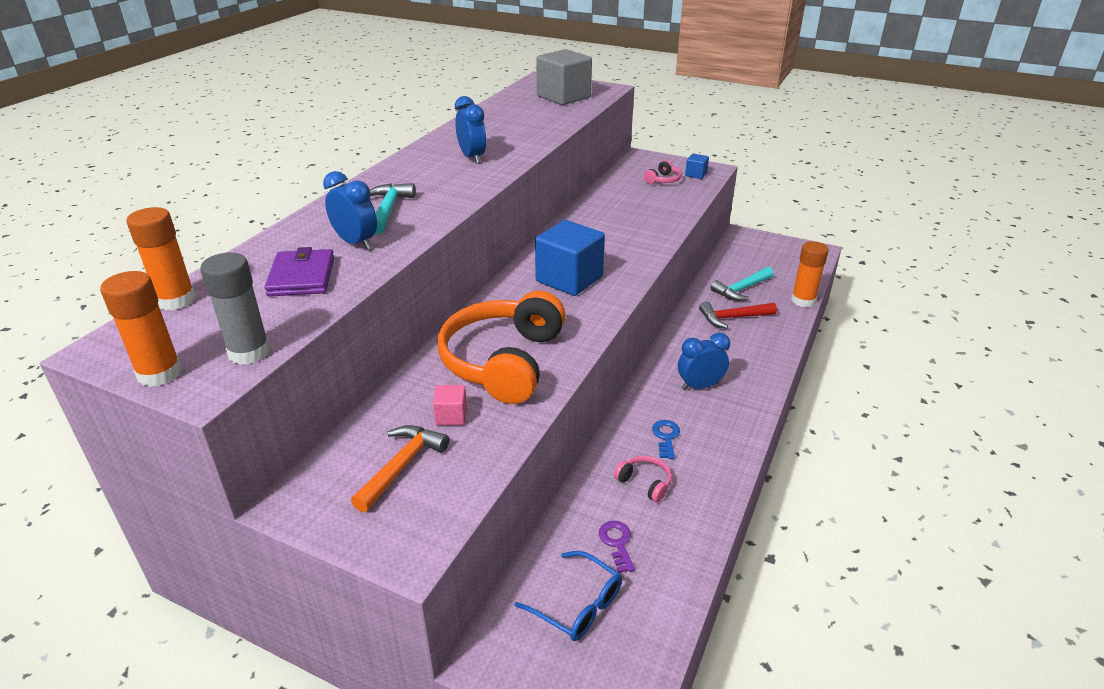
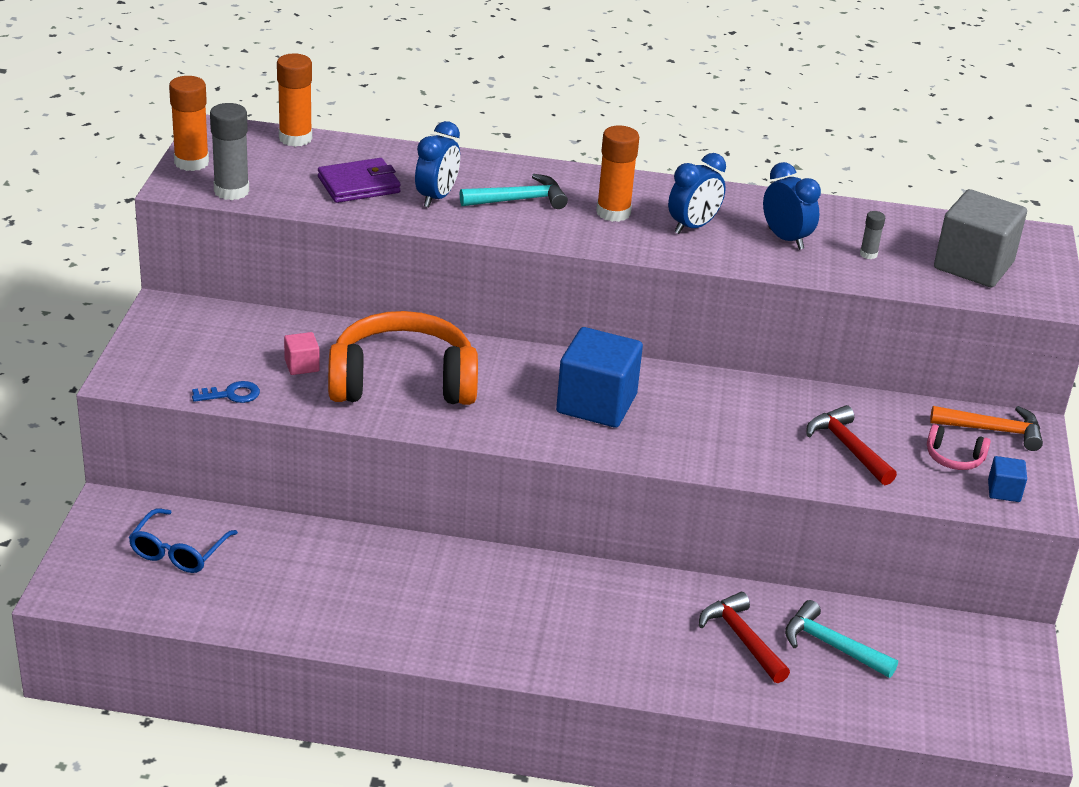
camera: 70 degrees right, 0 degrees up
orange hammer [351,425,449,512] -> orange hammer moved to [930,406,1043,451]
purple key [599,521,635,573] -> none
pink headphones [614,456,672,503] -> none
blue key [652,420,680,459] -> blue key moved to [192,381,260,403]
blue clock [678,333,730,391] -> blue clock moved to [763,162,821,250]
orange glue stick [791,241,829,307] -> orange glue stick moved to [596,126,639,222]
none -> red hammer [807,405,897,485]
none -> grey glue stick [860,211,885,259]

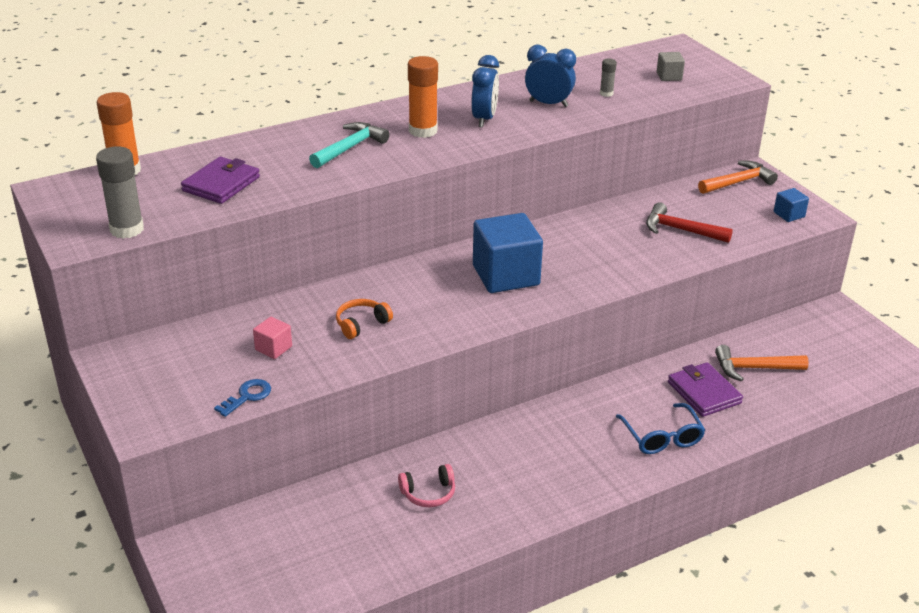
camera: 35 degrees left, 0 degrees up
blue glasses [129,509,238,573] -> blue glasses moved to [616,403,705,454]
orange glue stick [169,76,209,171] -> none
orange headphones [328,311,478,405] -> orange headphones [336,299,393,339], size x0.40
blue clock [415,121,460,207] -> none
red hammer [699,592,790,683] -> purple wallet [668,362,743,417]
turquoise hammer [785,600,898,678] -> orange hammer [715,345,809,382]
pink headphones [927,424,991,470] -> pink headphones moved to [398,464,455,507]
grey cube [934,189,1027,287] -> grey cube [657,52,685,81], size x0.46

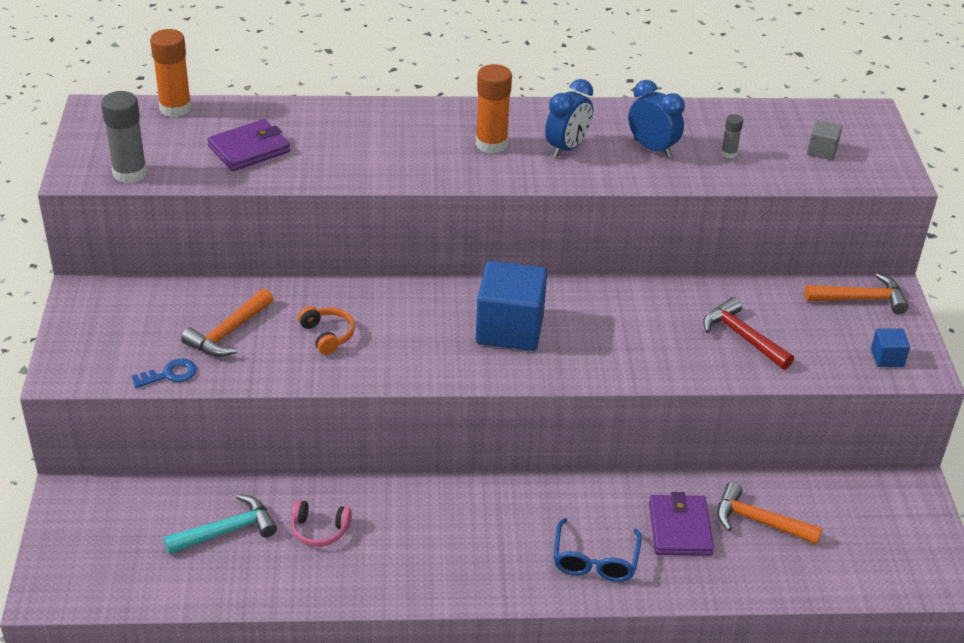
camera: 25 degrees right, 5 degrees up
pink cube [253,317,292,359] -> orange hammer [181,288,273,357]
turquoise hammer [309,122,390,168] -> turquoise hammer moved to [164,494,277,554]
orange headphones [336,299,393,339] -> orange headphones turned 75 degrees clockwise [298,306,355,355]

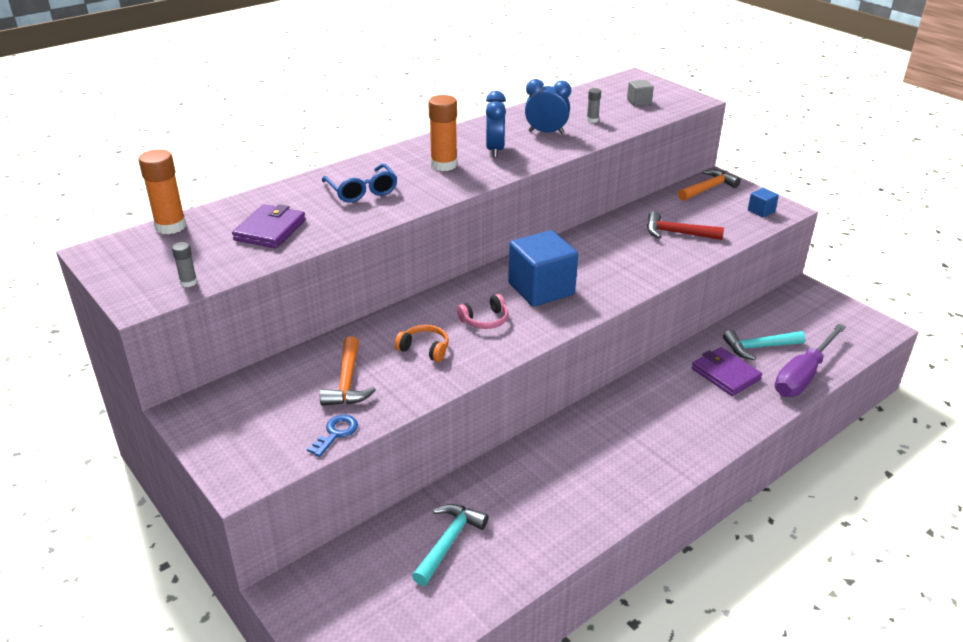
camera: 35 degrees left, 5 degrees down
grey glue stick [101,91,147,183] -> grey glue stick [172,242,197,287], size x0.50
pink headphones [291,500,352,547] -> pink headphones moved to [457,294,509,329]
blue glasses [554,518,642,582] -> blue glasses moved to [322,164,397,203]
orange hammer [717,482,823,545] -> turquoise hammer [723,330,805,360]
none -> purple screwdriver [775,324,846,397]

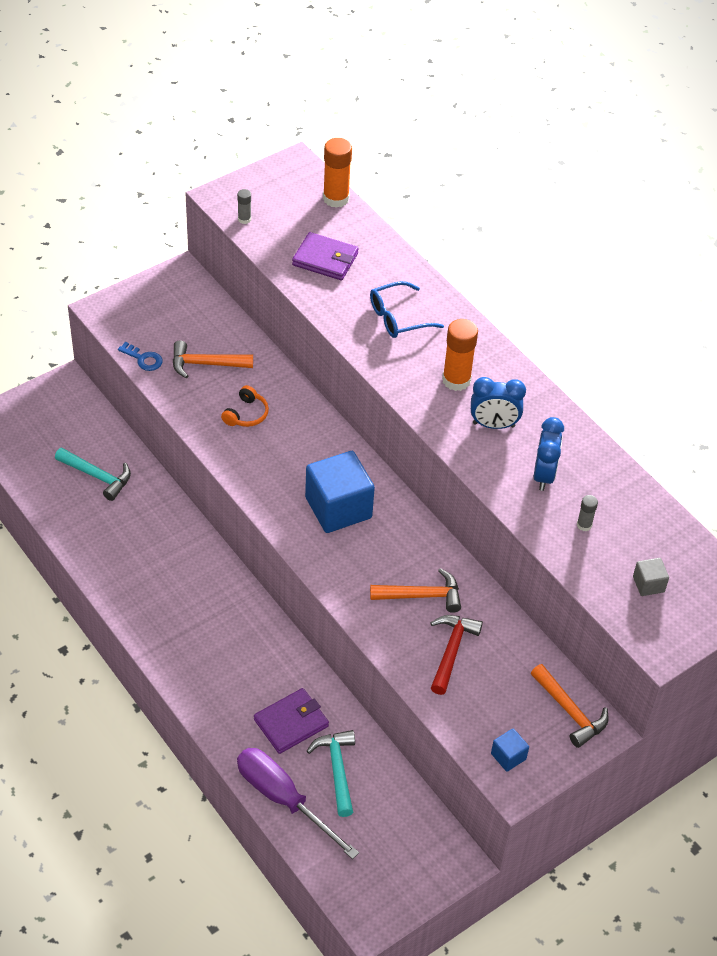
camera: 90 degrees right, 15 degrees up
pink headphones [457,294,509,329] -> none
none -> orange hammer [370,568,461,613]

